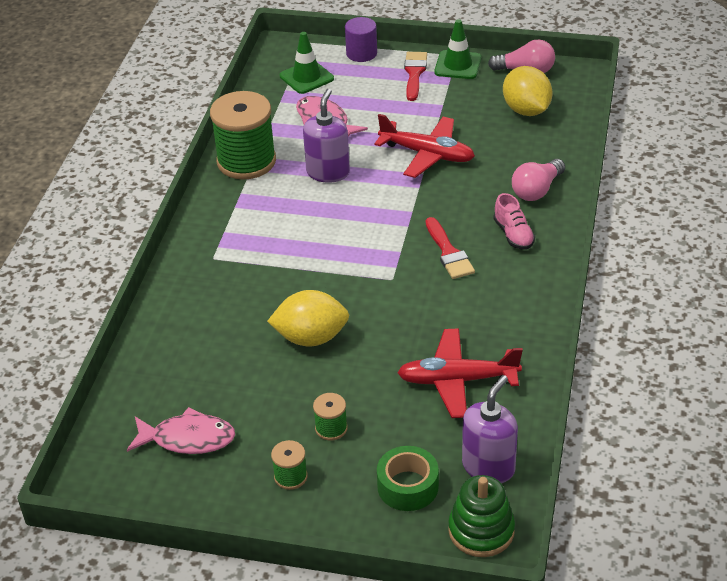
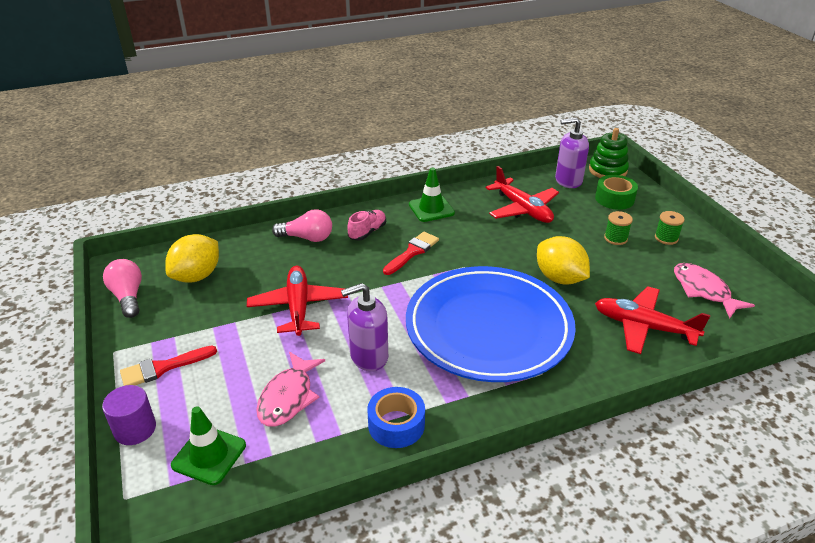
camera: 125 degrees left, 5 degrees down
green spool [210,91,276,180] -> blue tape [367,387,425,448]
green traffic cone [434,19,481,79] -> green traffic cone moved to [409,168,455,222]
none -> blue plate [406,266,576,382]
none -> red plane [595,286,710,354]

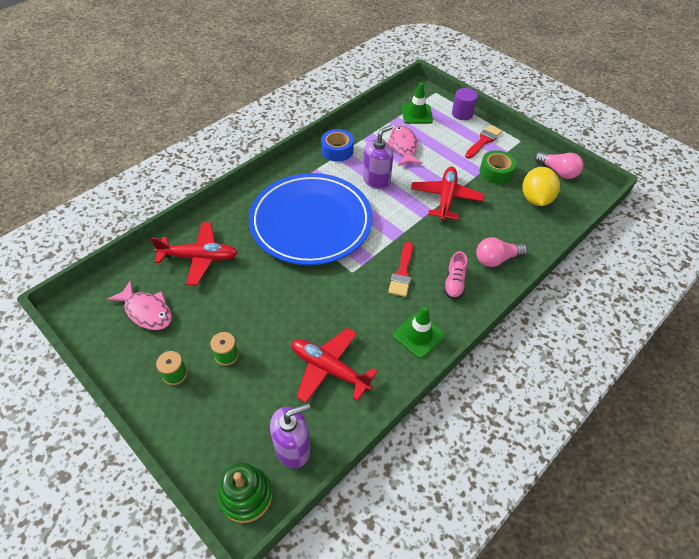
camera: 155 degrees right, 15 degrees up
red plane [247,266,348,336] -> red plane turned 135 degrees counterclockwise [411,167,485,221]
yellow lemon [537,236,590,285] -> none
green tape [595,175,638,210] -> green tape moved to [480,150,516,184]

